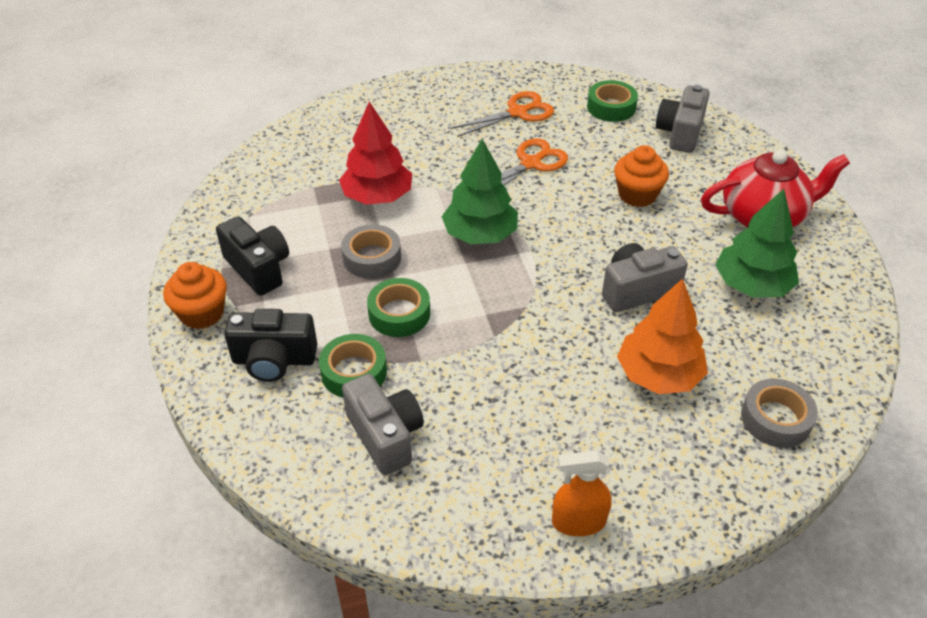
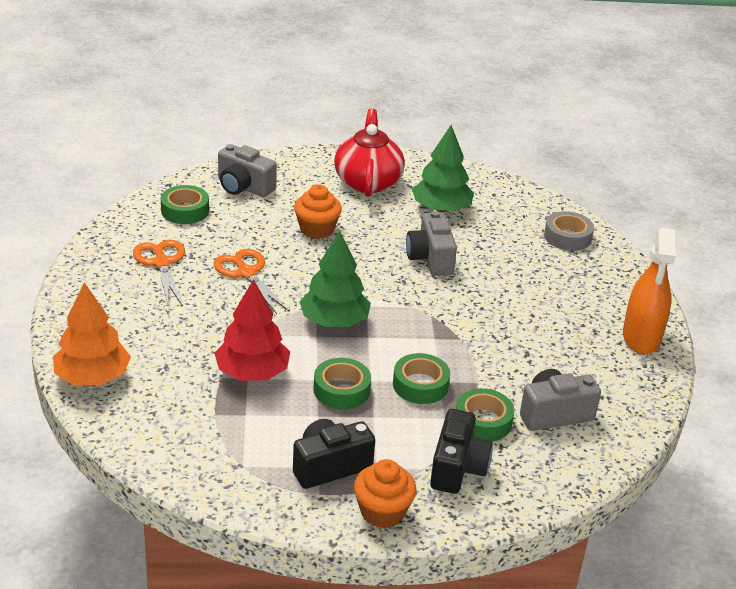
camera: 80 degrees left, 10 degrees down
grey tape [341,224,401,278] -> green tape [314,358,371,409]
orange spray bottle [552,450,611,536] -> orange spray bottle [623,228,676,354], size x1.55
orange tree [617,279,708,394] -> orange tree moved to [53,282,131,385]

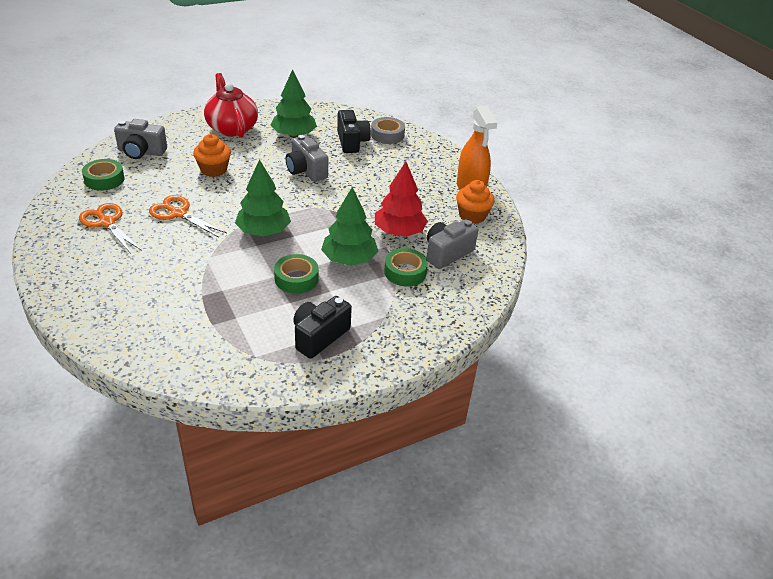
camera: 25 degrees left, 5 degrees up
orange tree [53,282,131,385] -> none
red tree [214,279,290,381] -> red tree moved to [375,162,428,237]
orange cupcake [354,459,417,528] -> orange cupcake moved to [456,180,494,224]
green tape [393,353,451,404] -> green tree [321,187,378,266]
black camera [430,409,493,494] -> black camera moved to [337,110,371,153]

